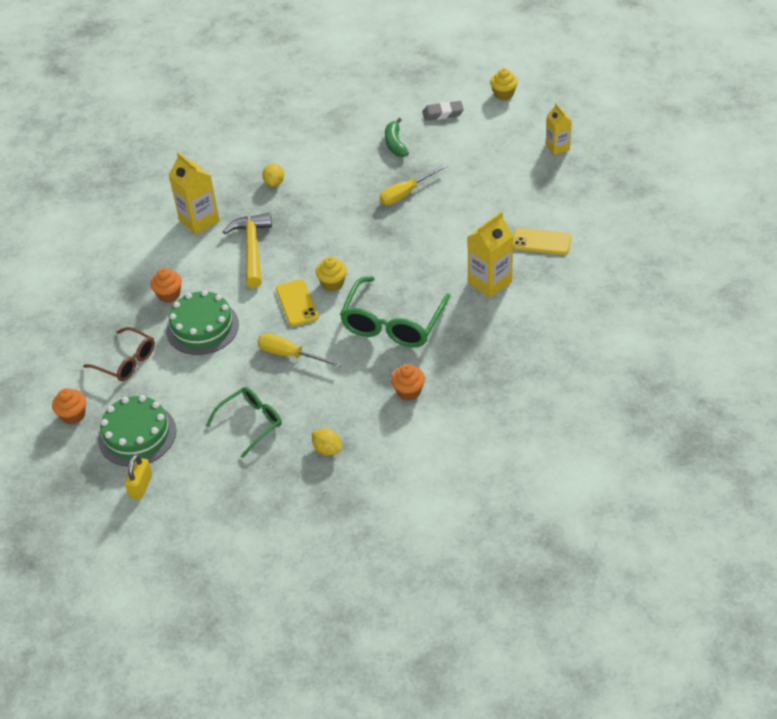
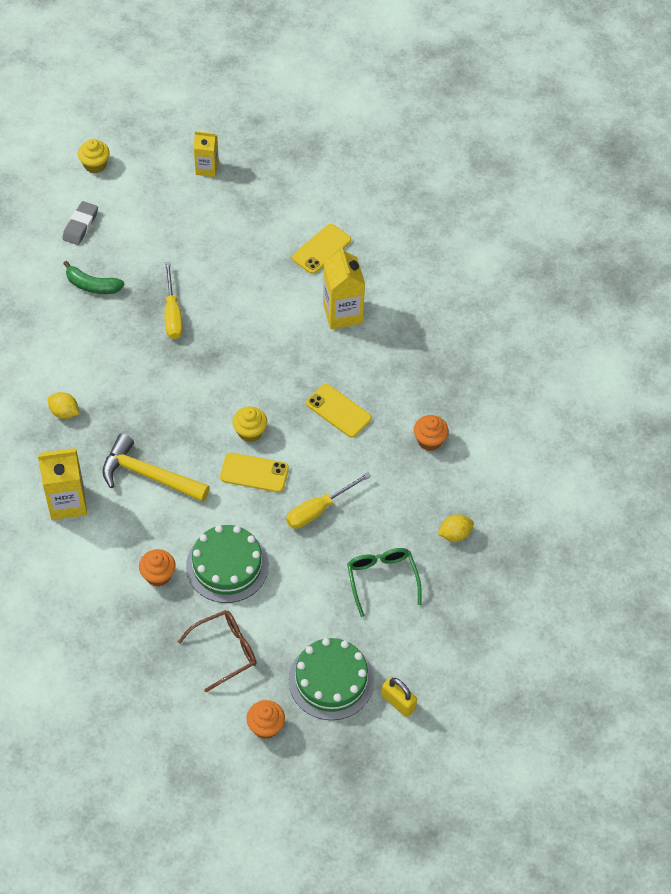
camera: 65 degrees left, 10 degrees up
green glasses [340,276,450,348] -> yellow phone [306,384,372,438]

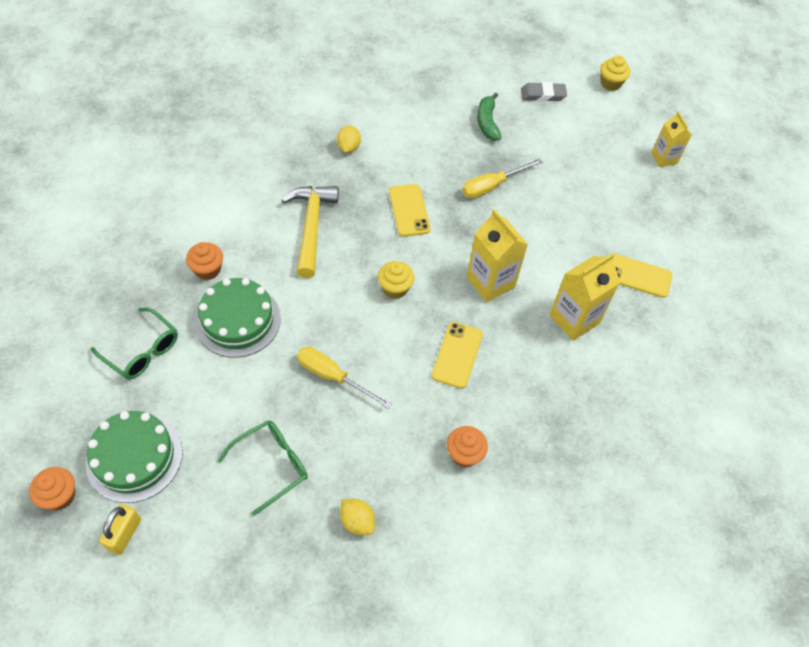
camera: 65 degrees right, 0 degrees up
yellow carton [38,448,87,520] -> yellow carton moved to [467,209,528,302]
brown glasses [178,610,256,692] -> green glasses [91,307,178,380]
yellow phone [220,453,289,492] -> yellow phone moved to [389,184,431,237]
orange cupcake [247,700,285,739] -> orange cupcake moved to [29,467,75,510]

